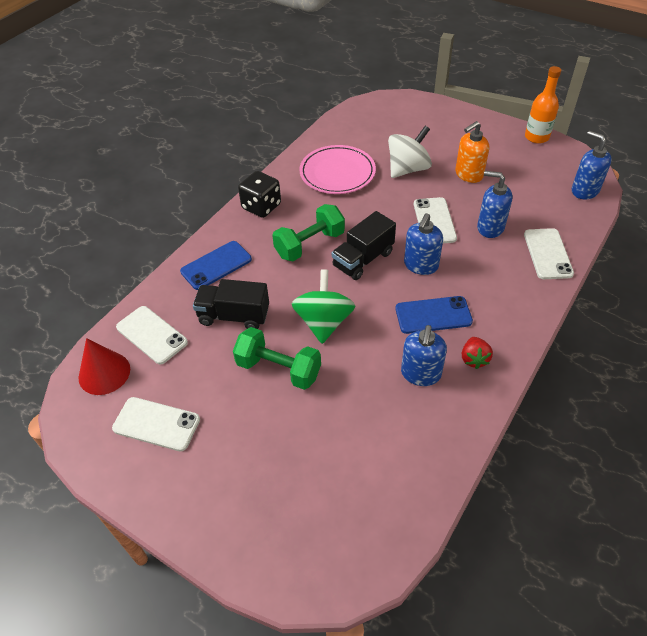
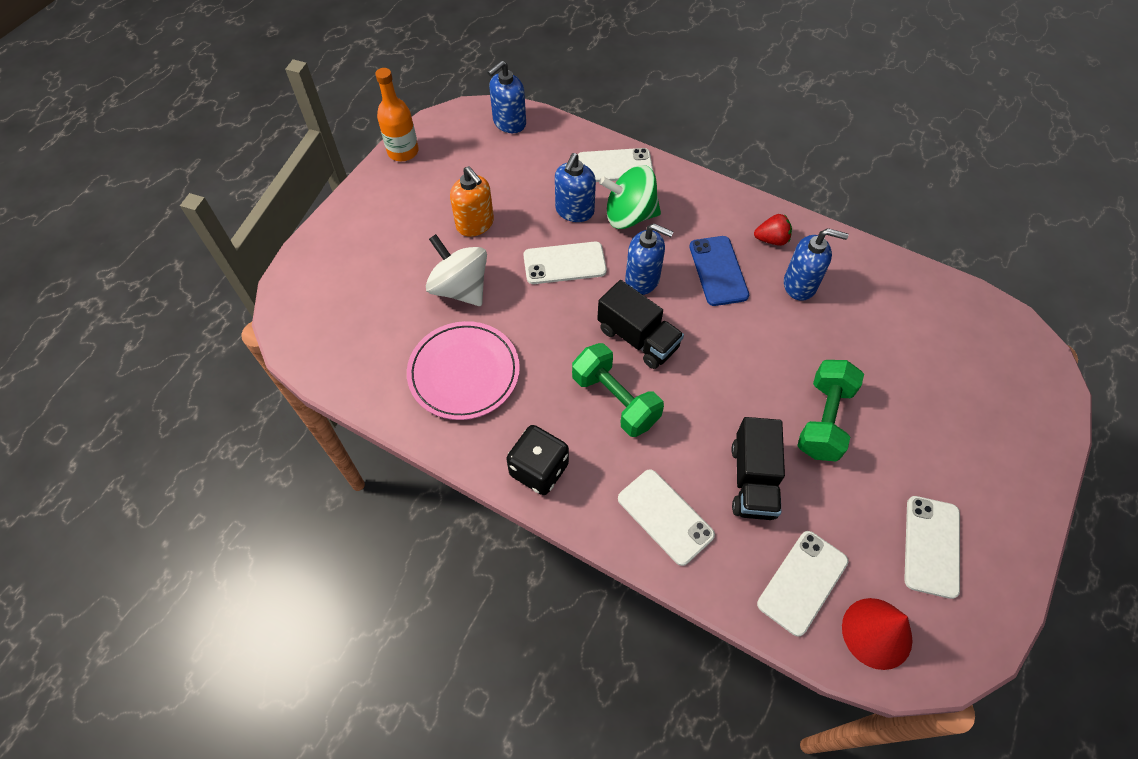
camera: 95 degrees left, 10 degrees up
blue phone [180,241,252,290] -> white phone [618,469,715,566]
green spinning top [292,269,355,344] -> green spinning top moved to [599,165,661,229]

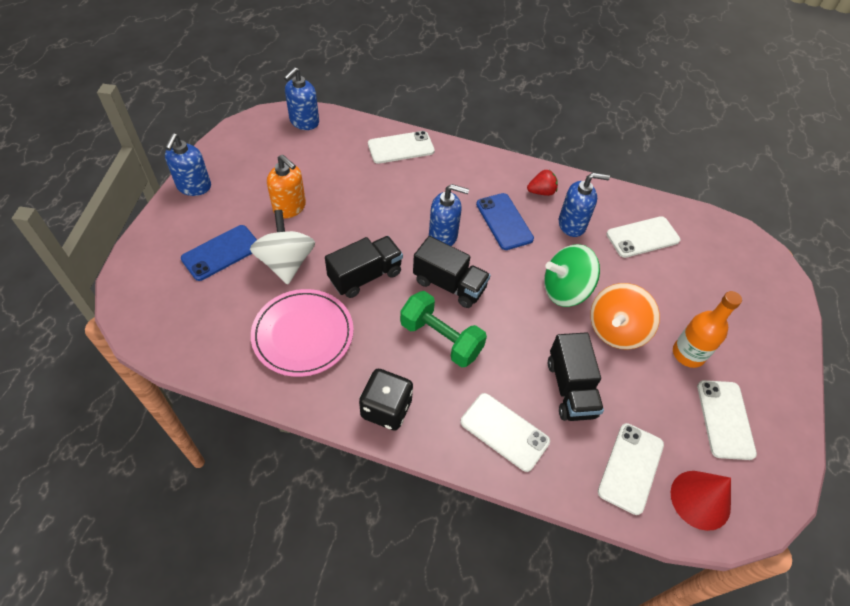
camera: 15 degrees left, 5 degrees down
orange bottle [375,68,419,161] -> orange bottle moved to [673,291,742,368]
white spinning top [426,234,487,306] -> white spinning top turned 45 degrees clockwise [250,210,315,285]
white phone [523,242,607,284] -> white phone moved to [606,216,680,258]
blue soap dispenser [555,153,596,222] -> blue soap dispenser moved to [165,133,211,196]
green spinning top [599,165,661,229] -> green spinning top moved to [544,244,600,307]
green dumbbell [797,360,864,461] -> orange spinning top [590,283,660,350]
none -> blue phone [181,225,257,281]
none -> black truck [325,236,403,298]

